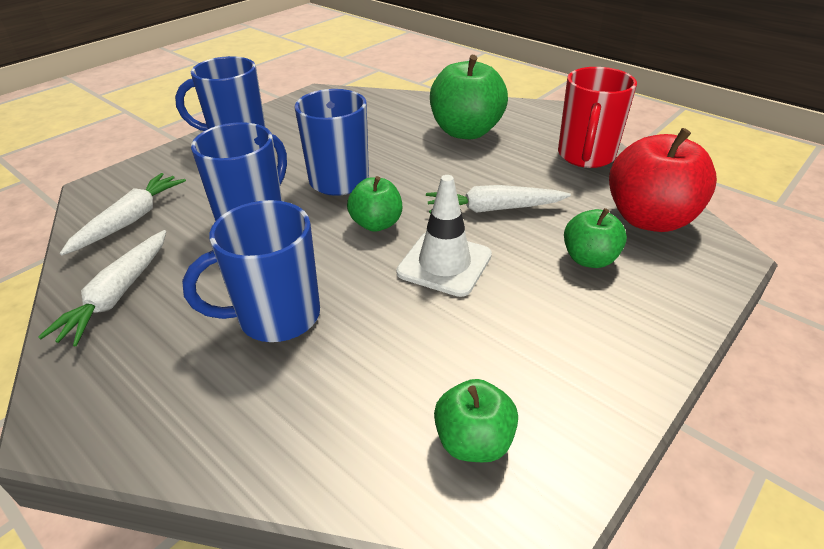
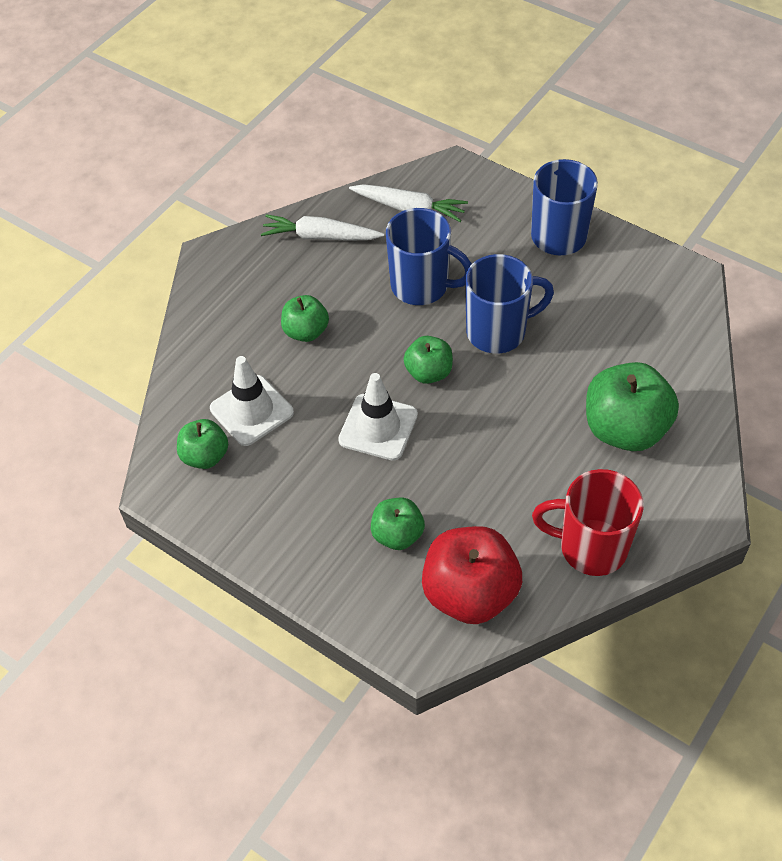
camera: 85 degrees right, 15 degrees up
blue mug [182,200,320,342] -> green apple [281,295,329,342]
white carrot [426,185,571,213] -> none
none -> white traffic cone [210,356,294,446]

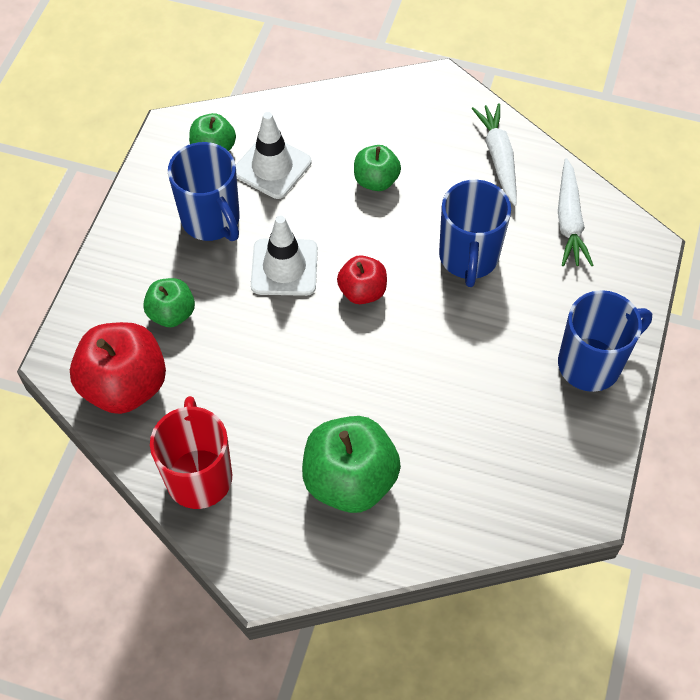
camera: 70 degrees right, 5 degrees up
green apple [404,336,453,384] -> red apple [337,255,387,304]
blue mug [465,254,554,354] -> blue mug moved to [168,142,240,241]

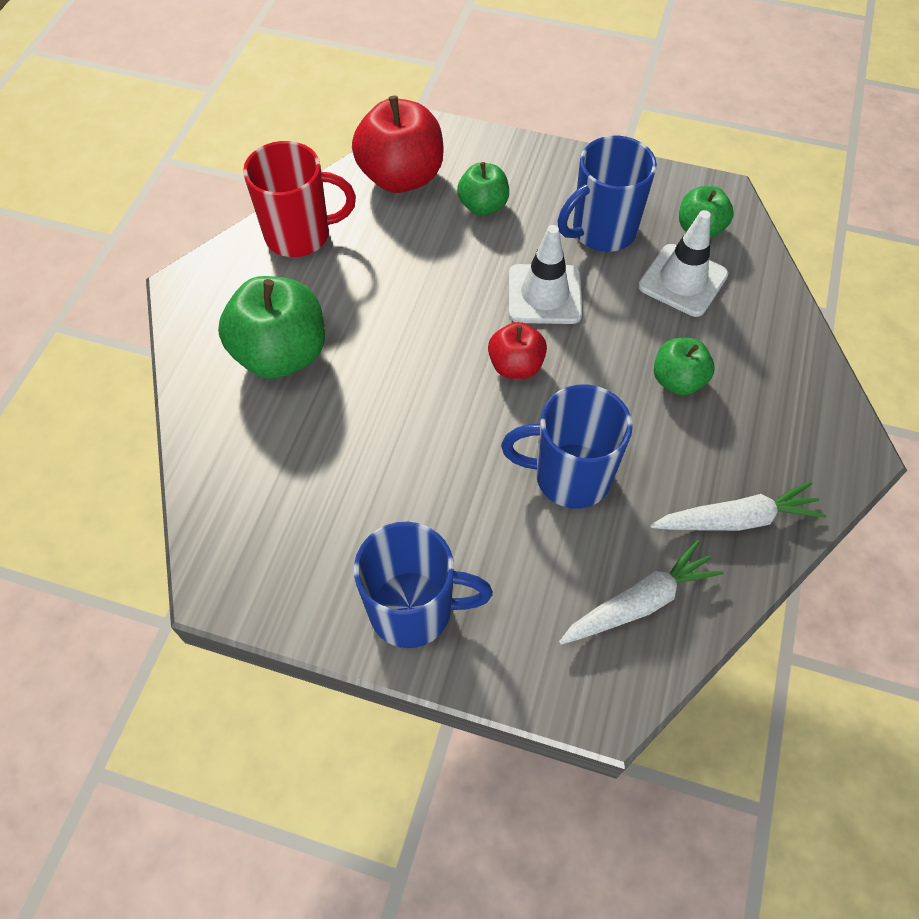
camera: 90 degrees right, 0 degrees up
white carrot [558,158,593,266] -> white carrot turned 150 degrees clockwise [559,540,724,645]
blue mug [558,290,652,392] -> blue mug turned 60 degrees counterclockwise [354,522,493,648]

